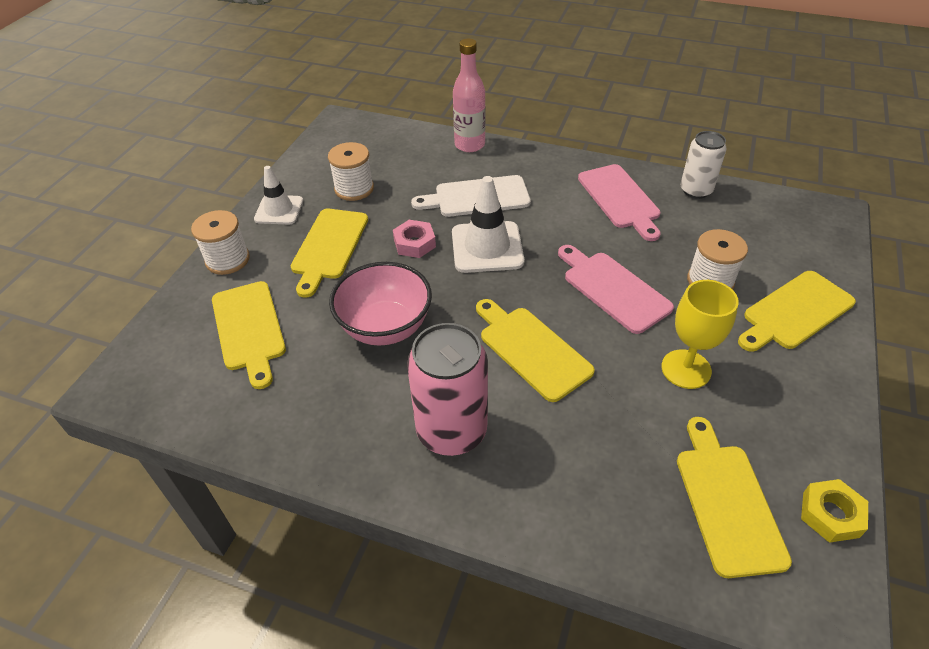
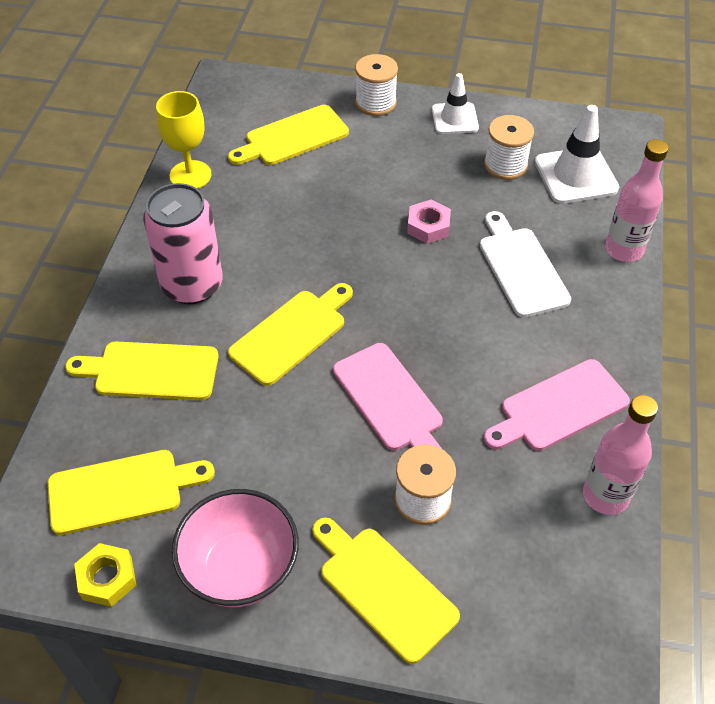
camera: 80 degrees right, 5 degrees up
yellow cutting board [291,209,368,297] -> yellow cutting board moved to [65,341,219,400]
pink bowl [329,262,432,346] -> pink bowl moved to [172,489,299,607]
white traffic cone [452,176,524,273] -> white traffic cone moved to [535,105,619,204]
pink cutting board [558,245,674,334] -> pink cutting board turned 105 degrees clockwise [333,343,443,450]
yellow goblet [661,280,739,389] -> yellow goblet moved to [156,91,211,189]
white can [680,131,727,199] -> pink bottle [583,395,658,515]

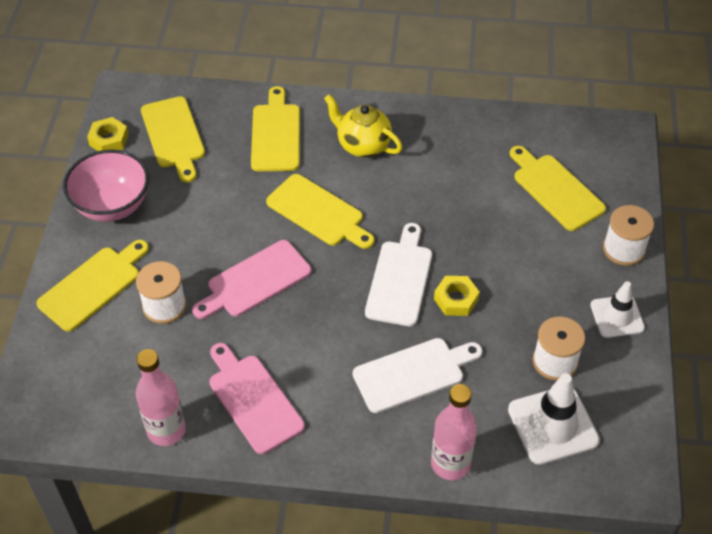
camera: 85 degrees right, 0 degrees up
pink can [143,183,223,304] -> yellow teapot [324,94,403,157]
yellow goblet [156,91,211,189] -> none
pink nut [407,200,451,244] -> yellow nut [434,276,480,316]
none -> white cutting board [365,223,432,326]

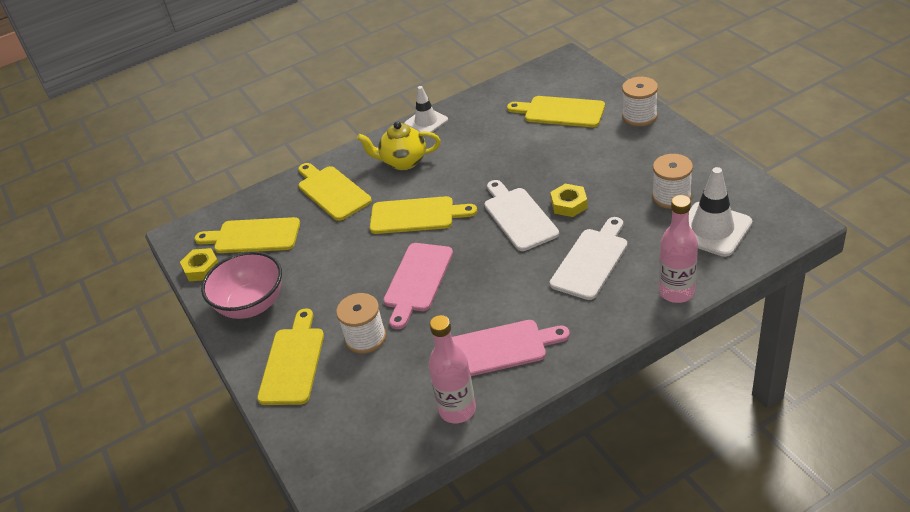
camera: 30 degrees left, 10 degrees down
yellow cutting board [141,96,205,183] -> yellow cutting board turned 150 degrees clockwise [195,217,300,253]
pink cutting board [209,343,305,454] -> pink cutting board turned 150 degrees clockwise [452,320,570,376]
white traffic cone [590,281,645,338] -> white traffic cone moved to [404,86,448,132]

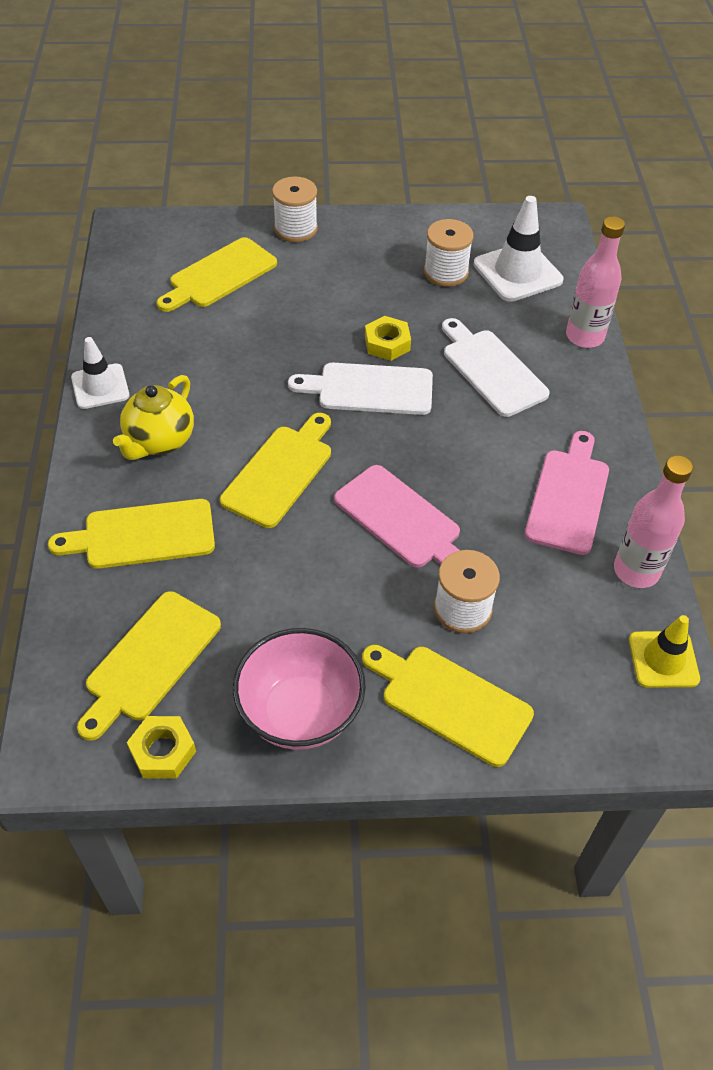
camera: 70 degrees left, 10 degrees up
none -> yellow traffic cone [629,615,700,688]

